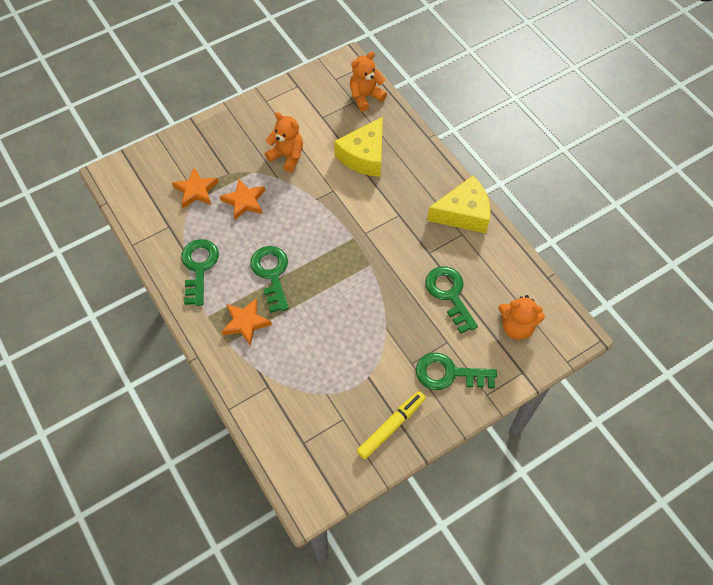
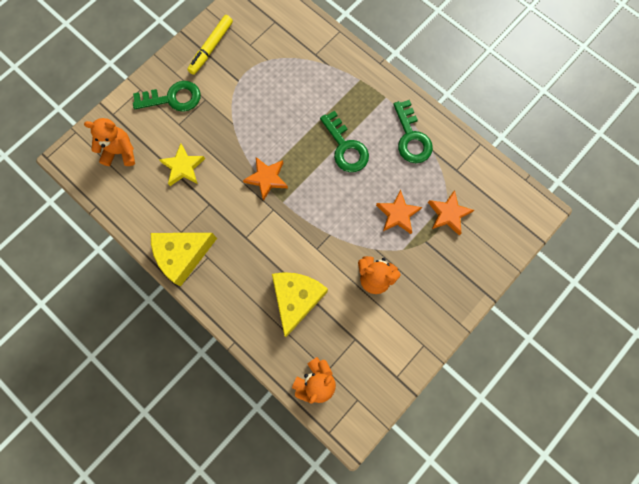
camera: 165 degrees right, 15 degrees up
orange star [222,298,272,346] -> orange star moved to [243,157,288,201]
green key [425,266,478,334] -> yellow star [159,143,205,186]

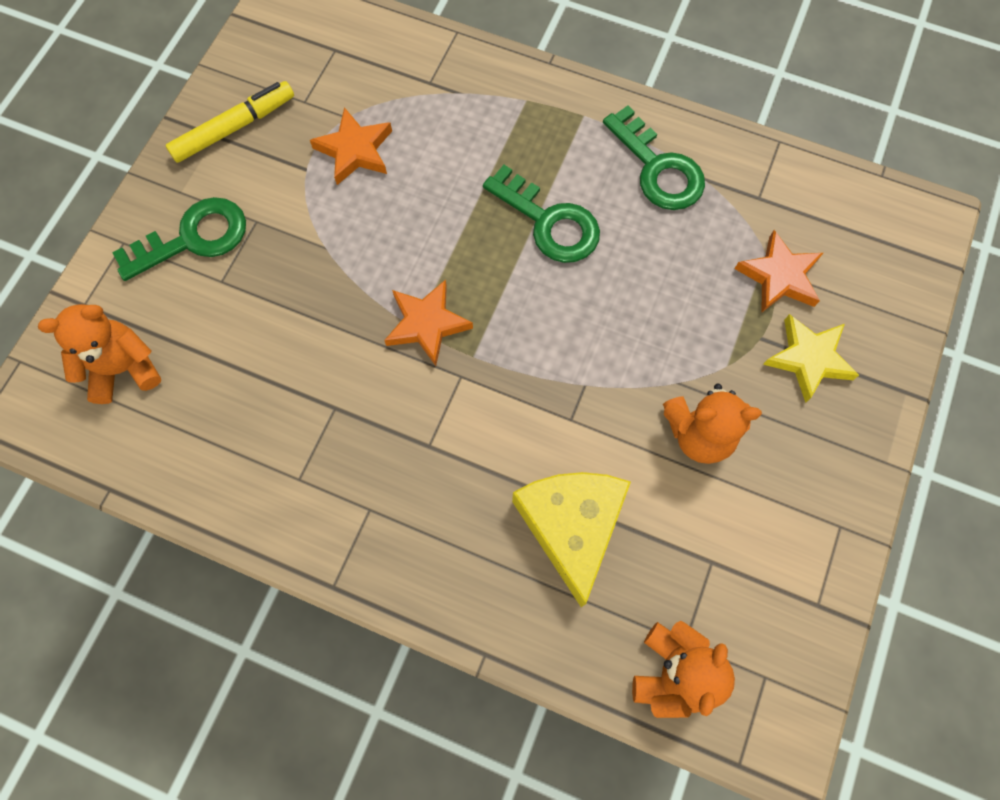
camera: 20 degrees left, 5 degrees down
yellow cheese [151,233,217,286] -> none
yellow star [159,143,205,186] -> yellow star moved to [763,314,859,403]
yellow marker [187,15,233,75] -> yellow marker turned 135 degrees counterclockwise [166,81,294,163]
orange star [376,190,422,234] -> orange star moved to [310,107,392,185]

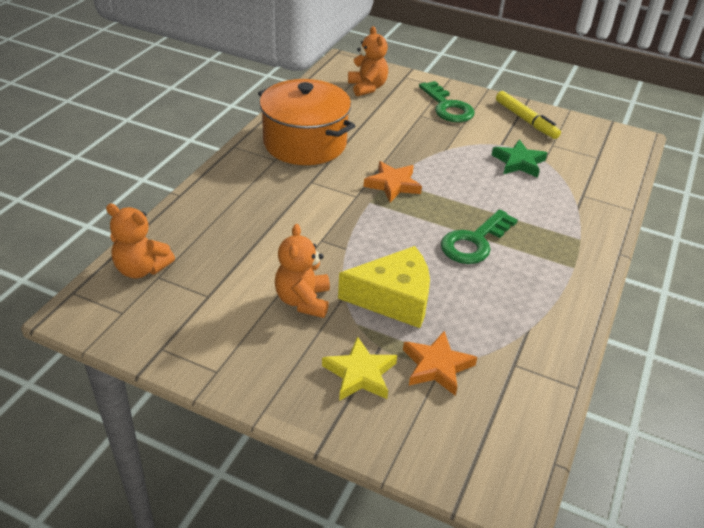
camera: 90 degrees right, 30 degrees down
orange star [310,107,392,185] -> green star [492,139,547,178]
yellow cheese [512,472,631,607] -> yellow cheese moved to [338,246,430,328]
green key [603,106,705,210] -> none
none -> orange pot [258,79,355,165]

